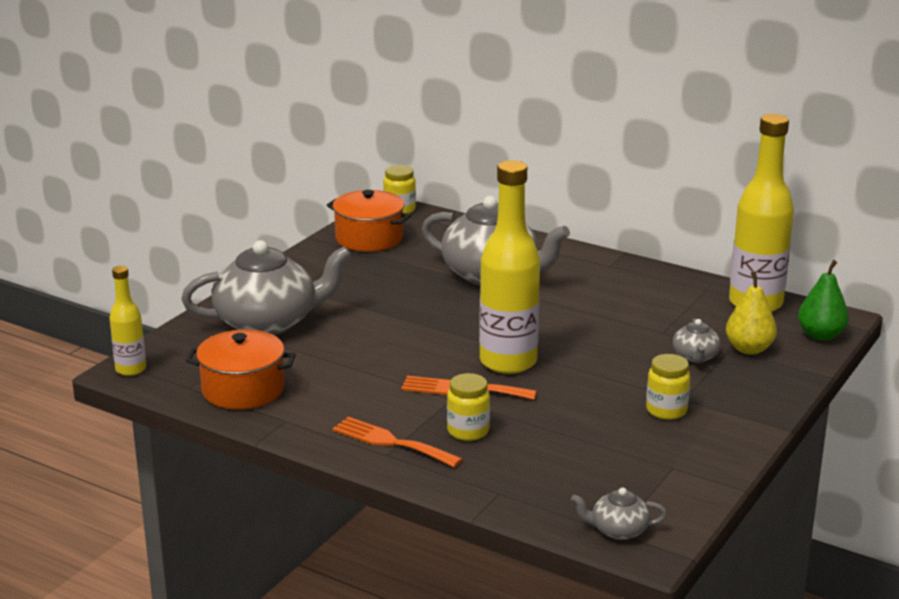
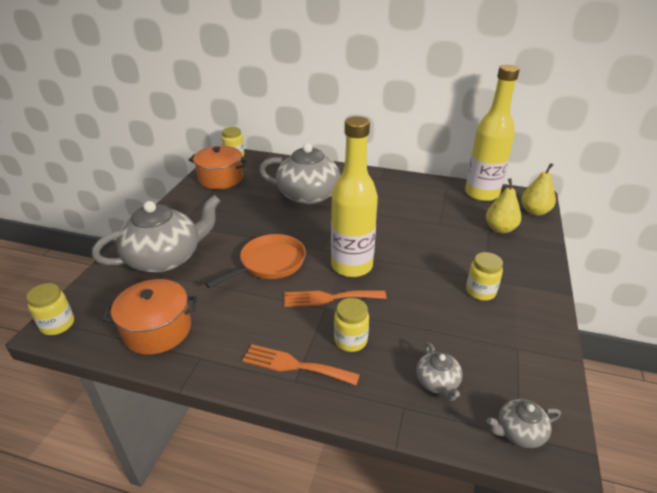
camera: 15 degrees left, 10 degrees up
yellow bottle [109,266,146,376] -> yellow jar [26,283,74,335]
grey teapot [673,319,721,363] -> grey teapot moved to [416,342,463,401]
green pear [798,260,849,341] -> yellow pear [521,163,556,216]
none -> orange pan [205,234,306,288]

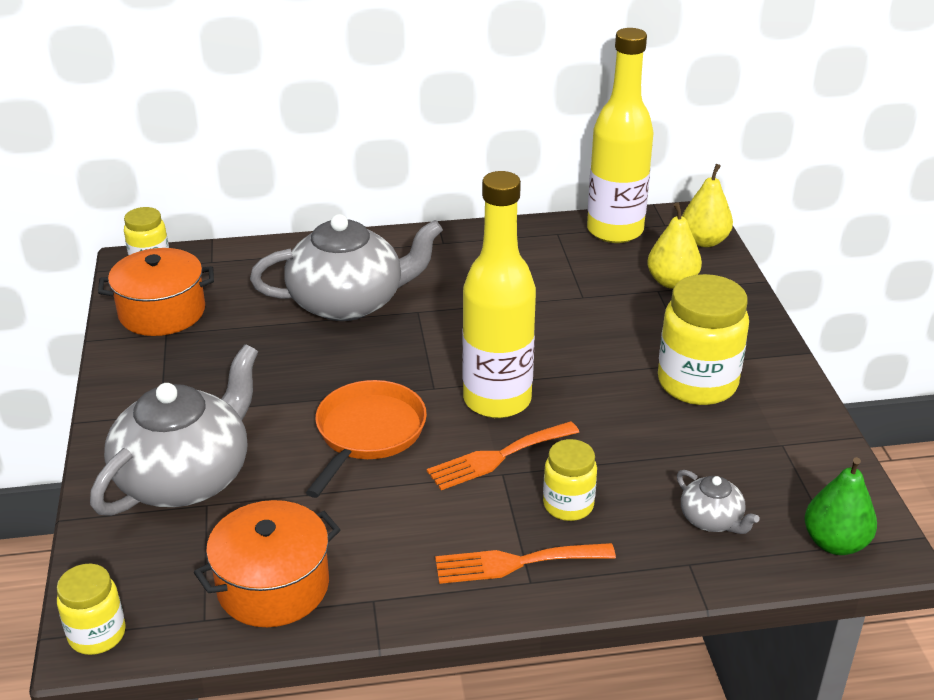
camera: 25 degrees left, 0 degrees up
yellow jar [466,252,503,301] -> yellow jar [658,274,749,405], size x1.77
grey teapot [486,399,561,448] -> green pear [804,457,877,555]

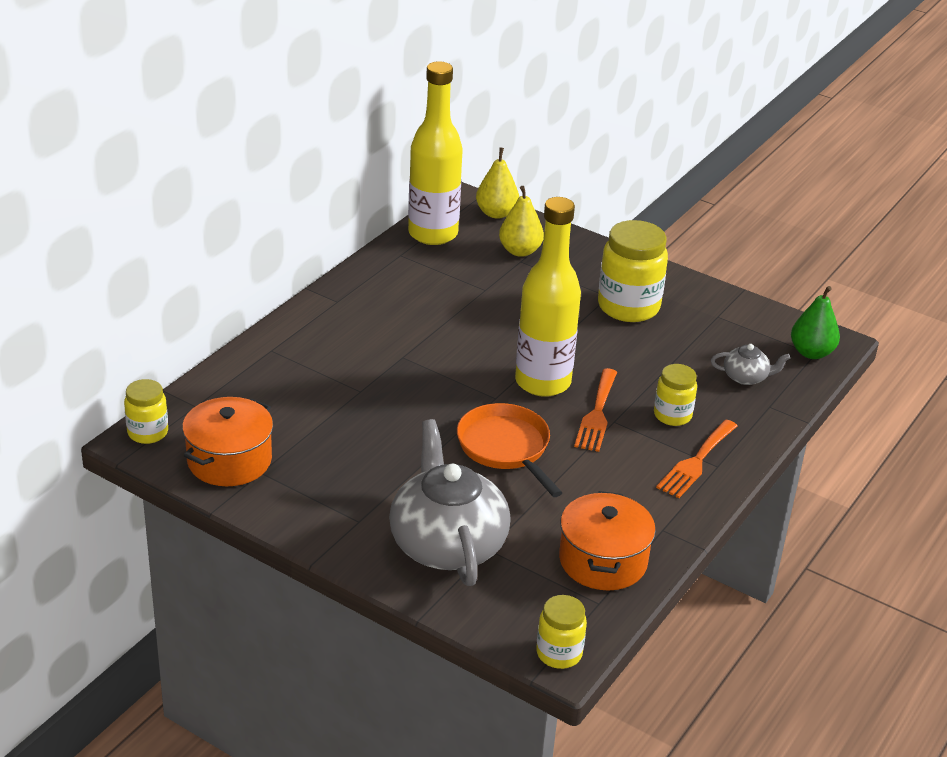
camera: 50 degrees left, 0 degrees up
grey teapot [250,214,443,321] -> none

